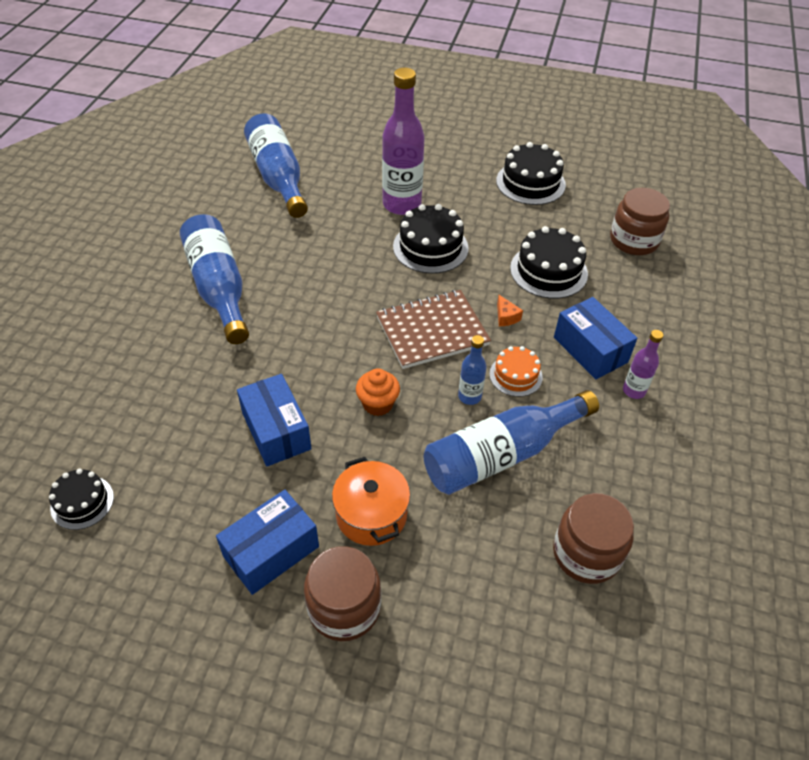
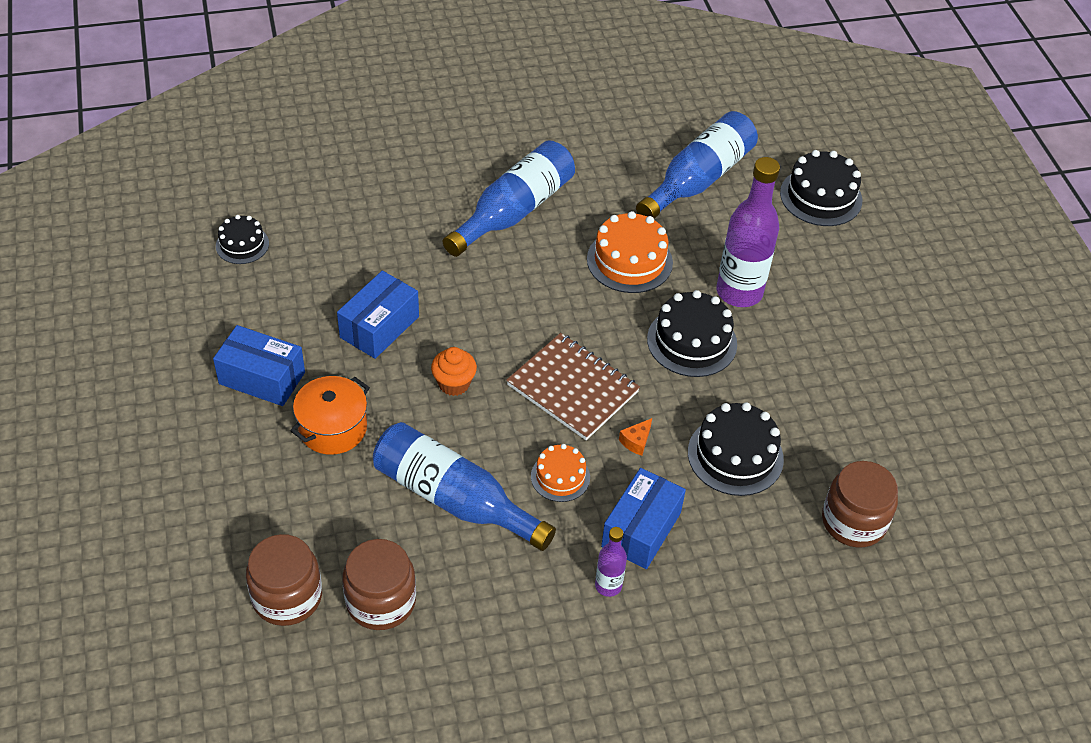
camera: 60 degrees right, 0 degrees up
brown jar [304,546,381,641] -> brown jar moved to [246,534,322,626]
blue bottle [458,335,487,405] -> none
black cake [496,142,566,205] -> black cake moved to [780,150,862,226]
none -> orange cake [587,211,673,293]

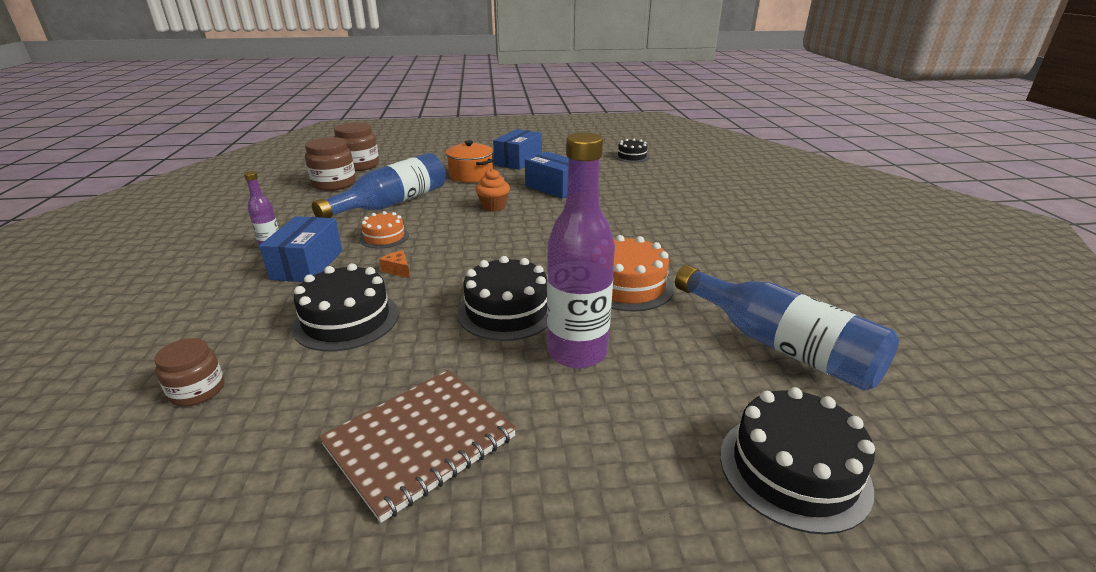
camera: 100 degrees right, 20 degrees down
blue bottle [443,140,575,257] -> none
brown notebook [506,333,640,440] -> brown notebook moved to [319,370,517,523]
blue box [601,468,686,569] -> blue box turned 60 degrees clockwise [259,216,342,282]
brown jar [822,461,898,547] -> brown jar [154,338,224,406], size x0.62

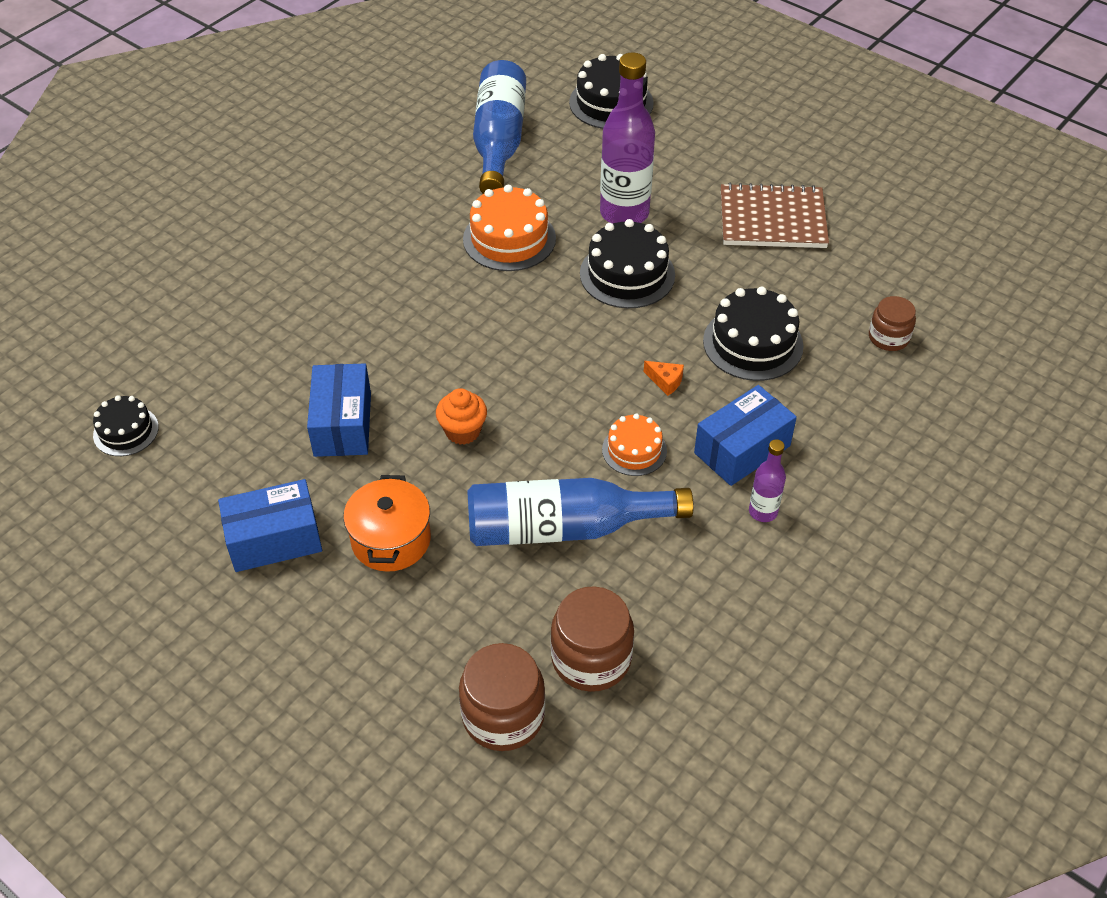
camera: 135 degrees left, 20 degrees up
orange cheese [379,250,410,278] -> orange cheese turned 60 degrees counterclockwise [644,361,684,396]

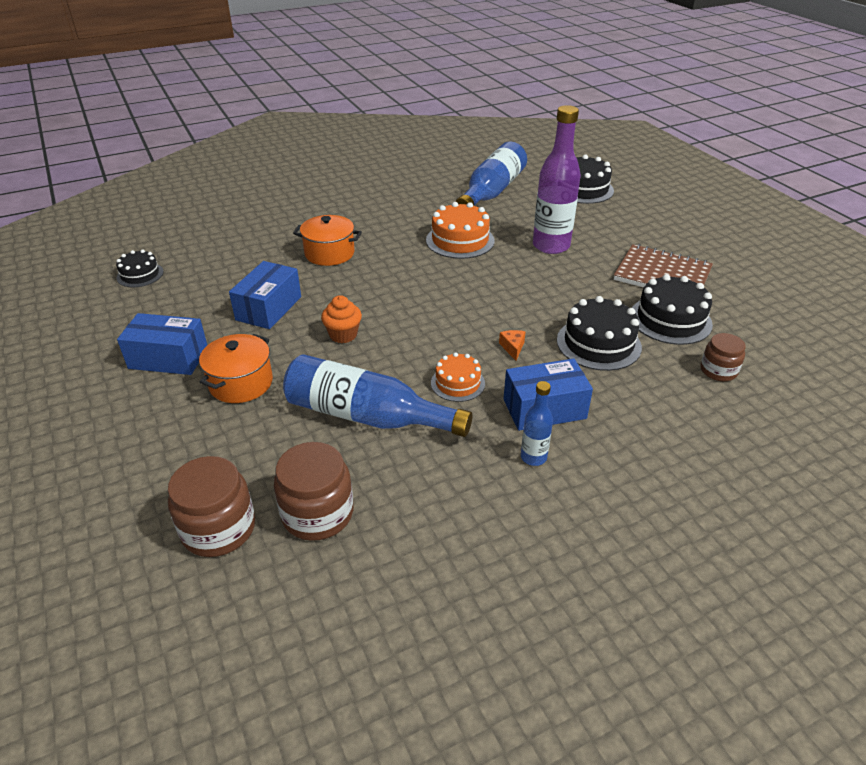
camera: 25 degrees right, 10 degrees down
black cake [580,219,675,308] -> black cake moved to [632,274,713,345]
orange cheese [644,361,684,396] -> orange cheese turned 150 degrees counterclockwise [499,330,526,361]
purple bottle [749,439,786,522] -> blue bottle [521,381,553,466]
none -> orange pot [293,215,362,266]

